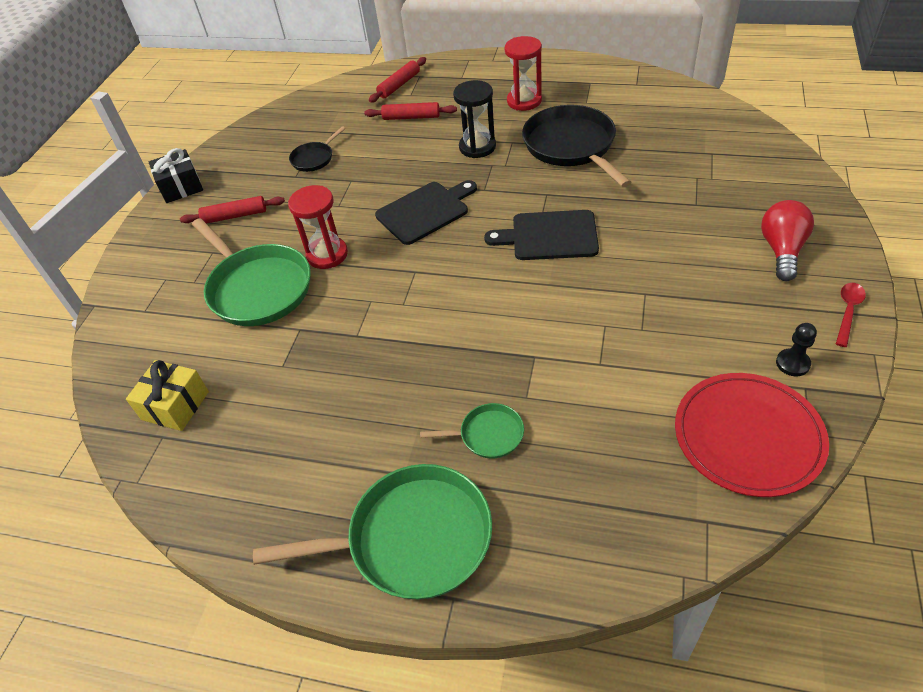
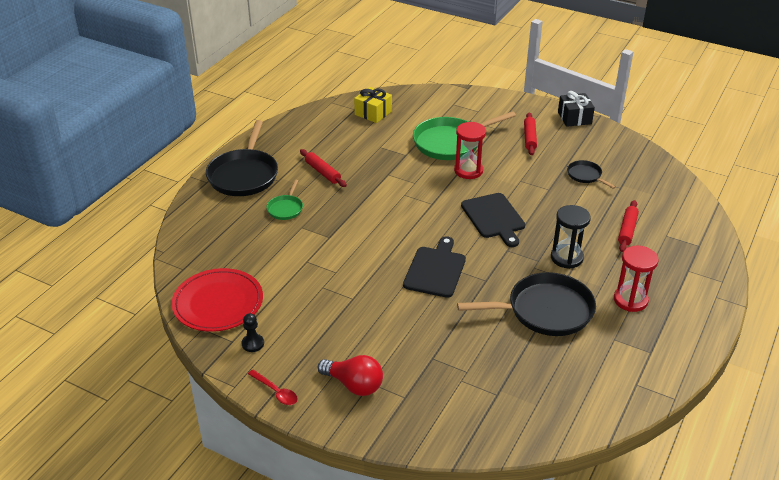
camera: 100 degrees right, 10 degrees down
green pan [253,464,492,600] -> black pan [206,120,278,196]
red rolling pin [369,57,426,103] -> red rolling pin moved to [300,149,347,187]

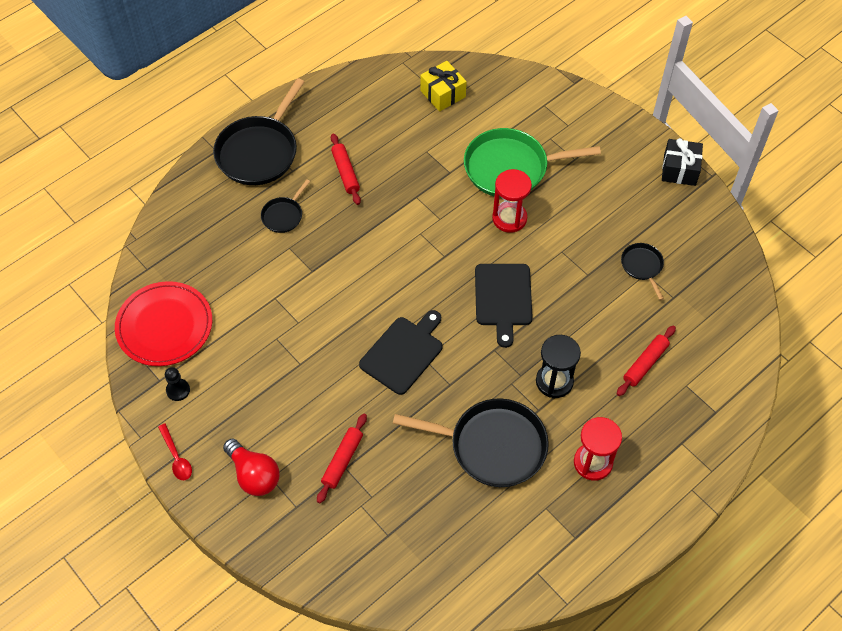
camera: 20 degrees right, 20 degrees up
green pan [266,180,303,220] -> black pan [261,179,310,233]
red rolling pin [524,112,537,155] -> red rolling pin moved to [317,414,367,503]

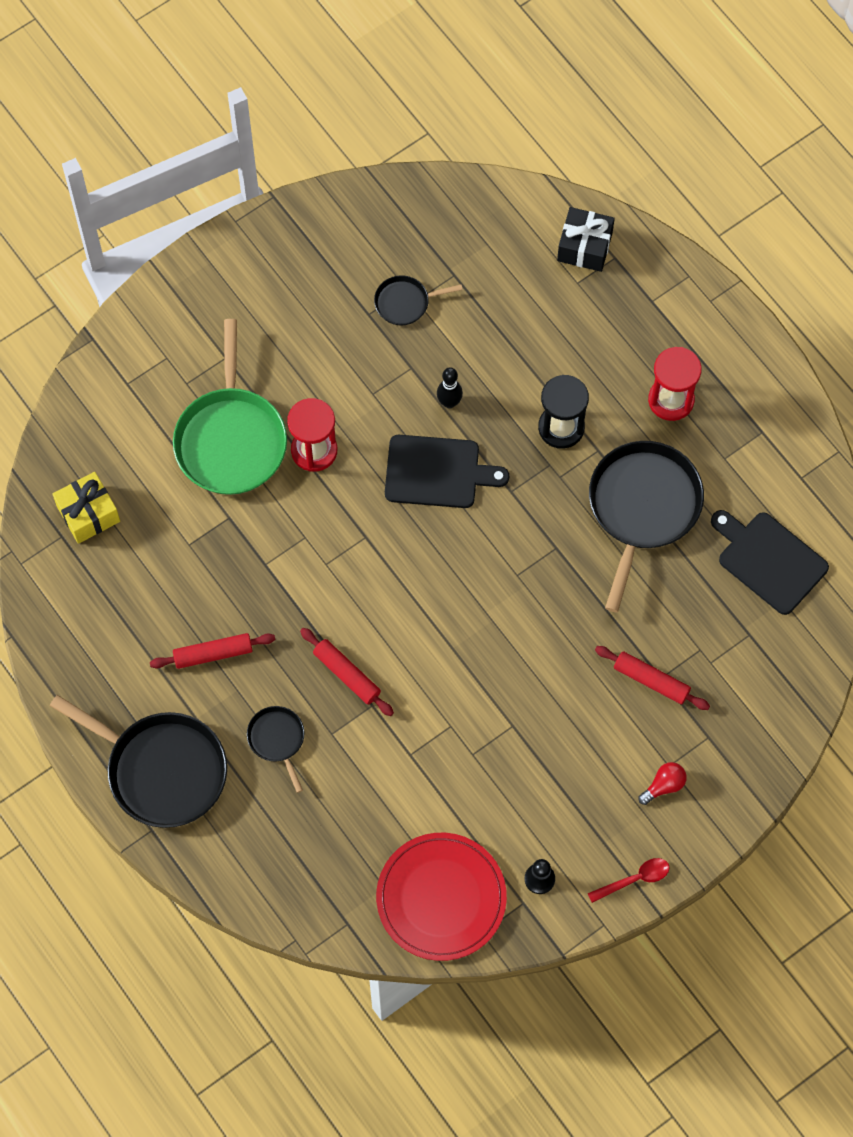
camera: 85 degrees left, 10 degrees up
red light bulb [223,438,279,496] -> red light bulb [638,762,687,805], size x0.58
black pan [261,179,310,233] -> black pan turned 150 degrees counterclockwise [247,706,305,793]
black cutting board [359,310,443,395] -> black cutting board moved to [711,510,829,615]
red rolling pin [617,325,676,396] -> red rolling pin moved to [300,628,394,716]
black gift [662,138,703,186] -> black gift moved to [557,207,615,272]
none -> black bowling pin [437,367,463,409]

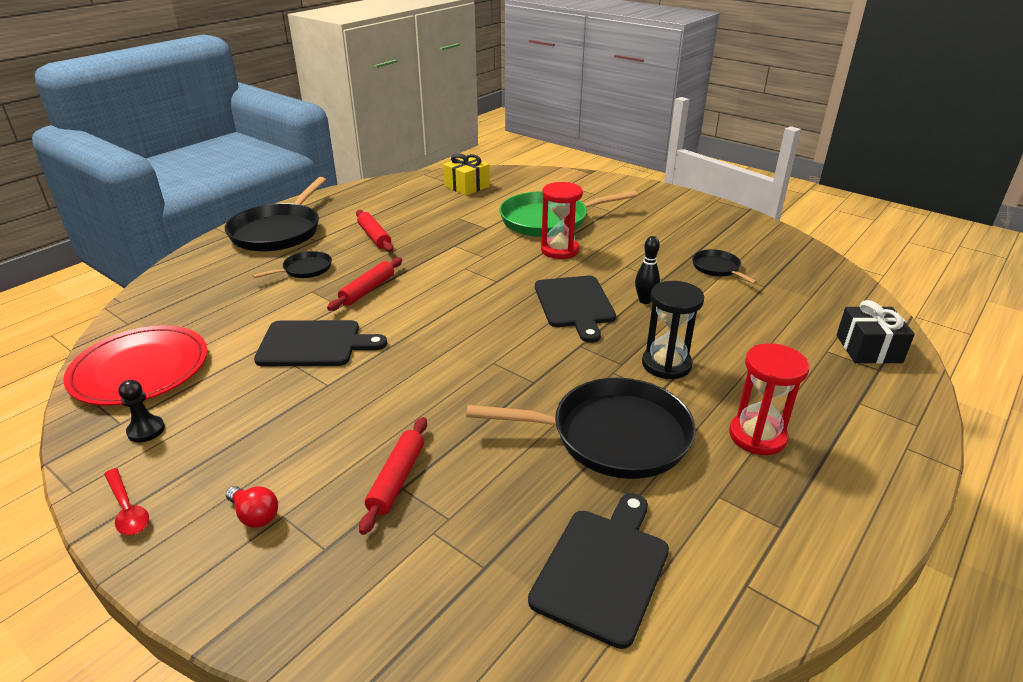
camera: 75 degrees right, 35 degrees down
none -> black cutting board [254,320,387,366]

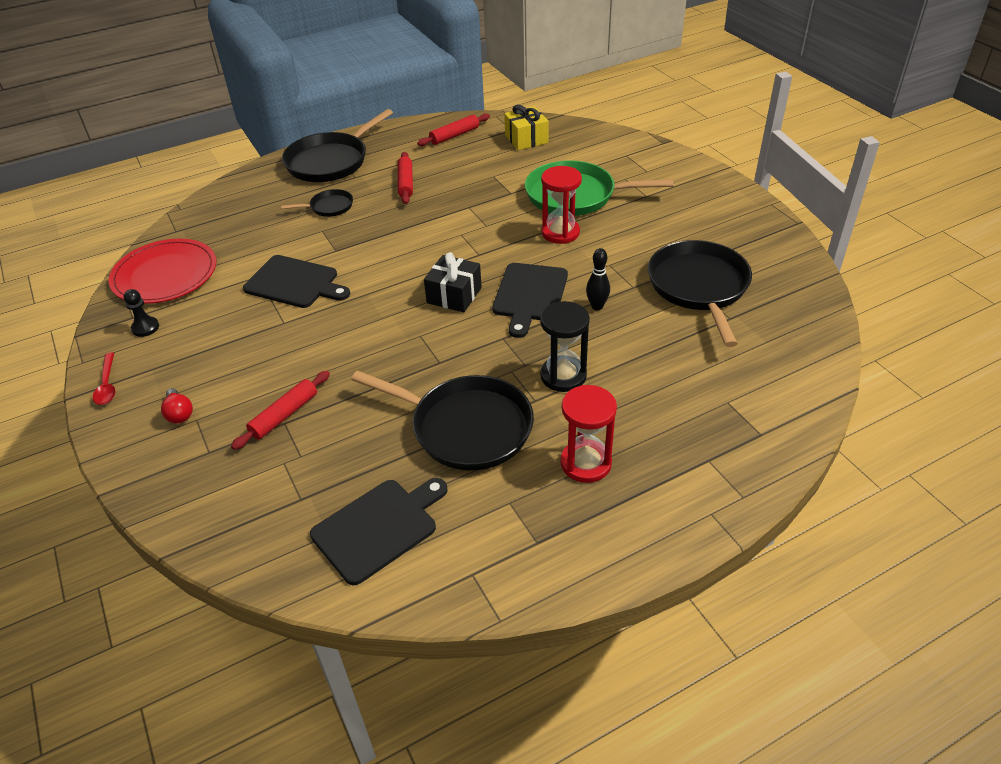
camera: 25 degrees right, 10 degrees up
red rolling pin [327,257,402,311] -> red rolling pin moved to [417,113,490,146]
black pan [692,249,757,284] -> black pan [648,240,752,347], size x2.05
black gift [836,300,915,364] -> black gift moved to [424,252,482,312]

